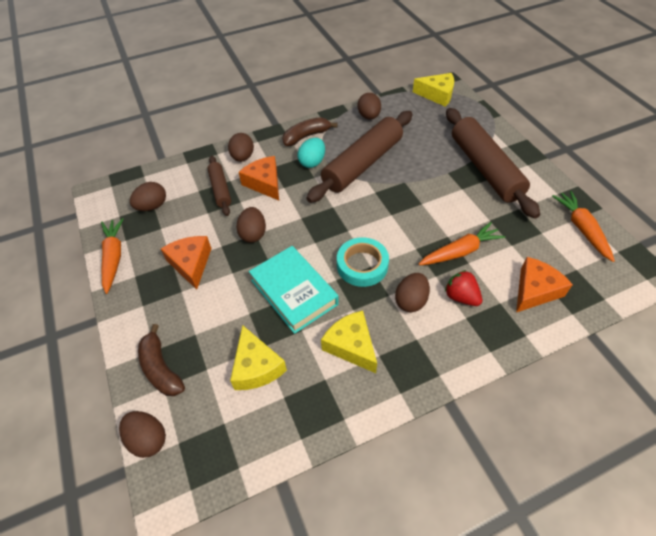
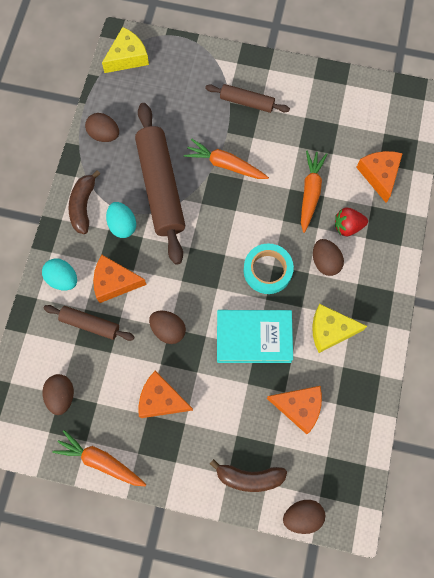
camera: 55 degrees left, 20 degrees up
brown egg [228,133,254,162] -> turquoise egg [42,258,77,291]
yellow cheese [230,325,287,390] -> orange cheese [267,386,322,434]
brown rolling pin [446,108,540,219] -> brown rolling pin [205,84,290,113], size x0.52
orange carrot [552,191,615,262] -> orange carrot moved to [184,139,269,179]

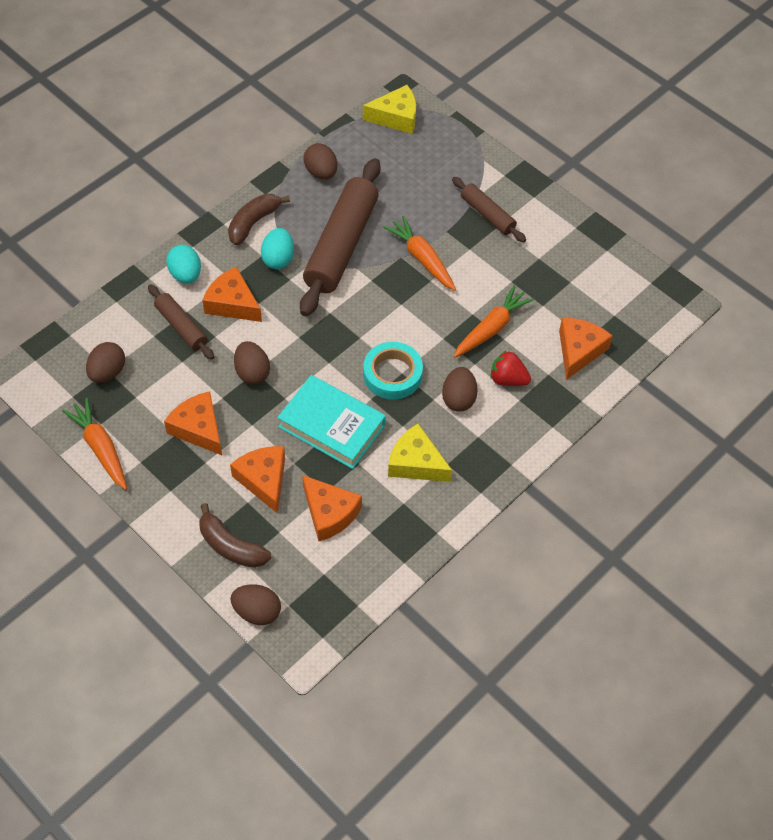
camera: 30 degrees right, 15 degrees down
none -> orange cheese [230,446,285,514]

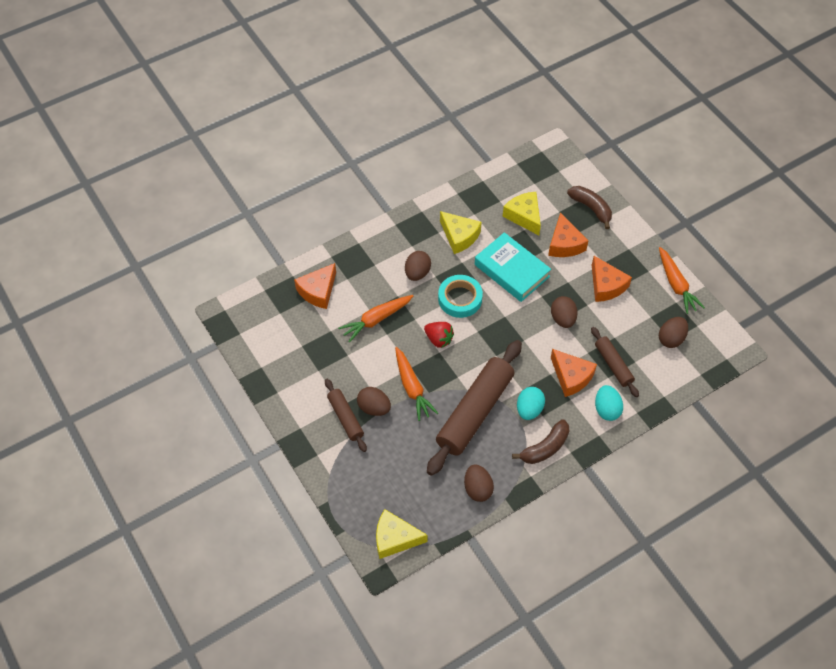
camera: 165 degrees left, 0 degrees up
brown egg [230,584,281,625] -> brown egg moved to [357,387,391,416]
orange cheese [302,475,362,541] -> yellow cheese [503,192,541,235]
red strawberry [490,350,531,386] -> red strawberry moved to [424,322,454,348]

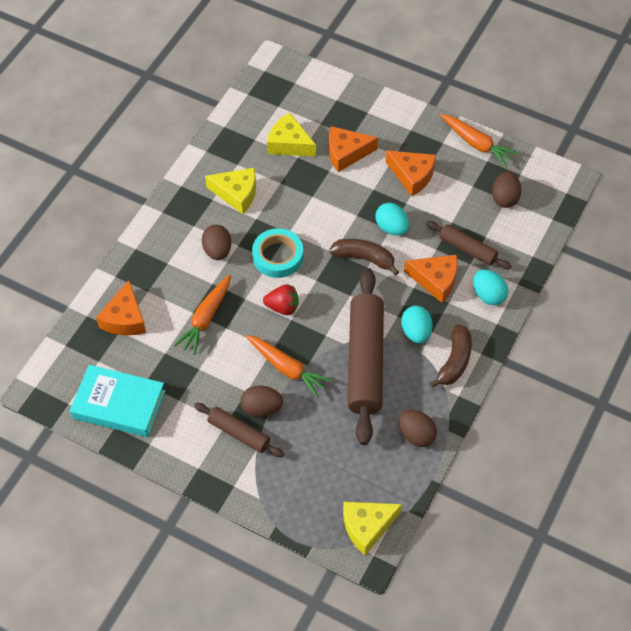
camera: 30 degrees left, 0 degrees up
turquoise book [475,232,551,302] -> turquoise book moved to [70,365,165,437]
orange cheese [548,212,588,257] -> orange cheese turned 120 degrees clockwise [329,126,378,172]
brown egg [551,296,578,328] -> turquoise egg [375,203,409,236]
brown banana [567,186,612,229] -> brown banana moved to [329,239,399,276]

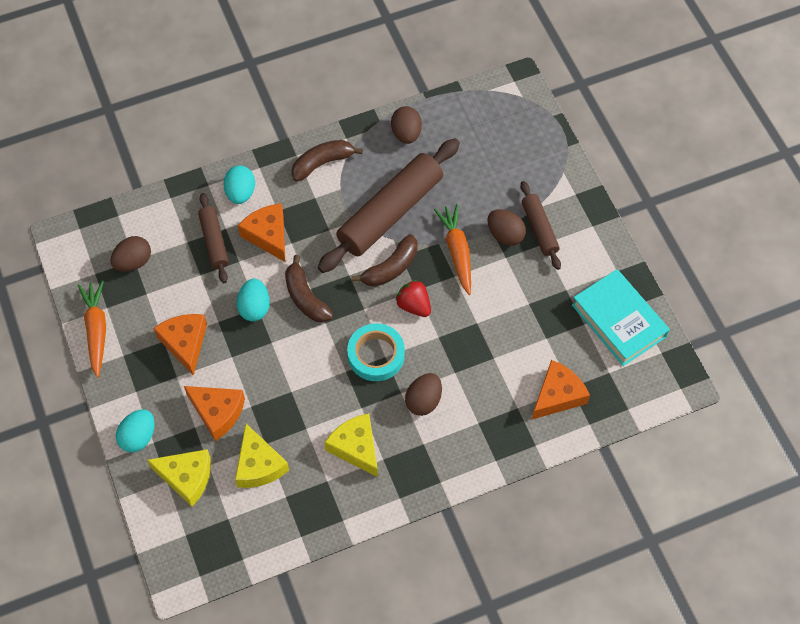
camera: 140 degrees left, 5 degrees up
orange carrot [174,275,231,355] -> none
yellow cheese [343,502,402,555] -> yellow cheese moved to [147,449,211,506]
turquoise egg [401,306,432,343] -> turquoise egg moved to [116,409,155,453]
none -> brown banana [351,234,418,287]

